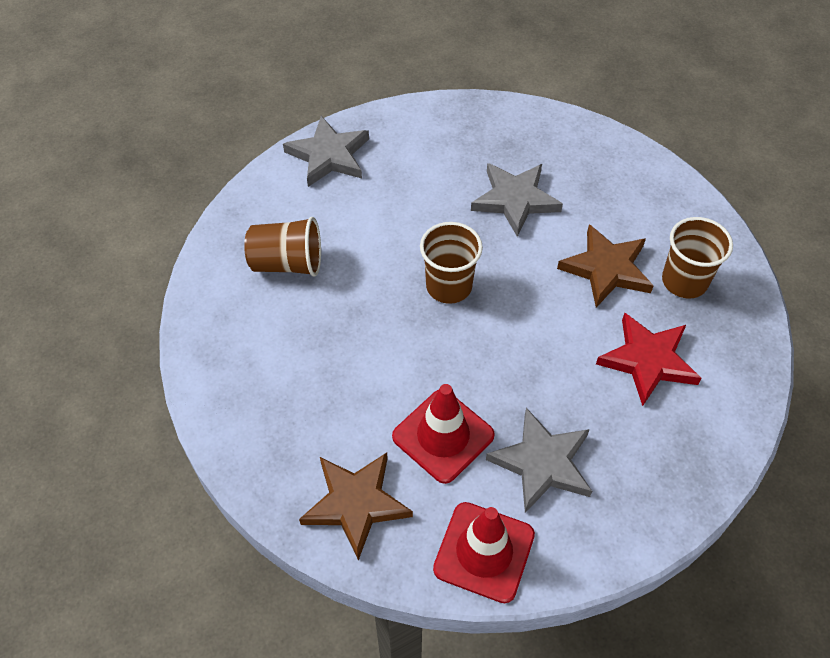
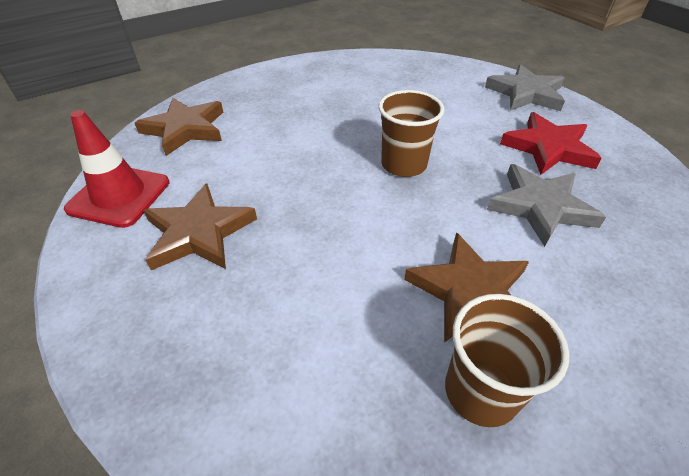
camera: 85 degrees right, 10 degrees down
brown cup [244,217,321,277] -> none
red traffic cone [392,384,495,484] -> none
grey star [486,408,592,513] -> brown star [143,184,257,270]
red star [596,313,701,406] -> red star moved to [500,112,602,175]

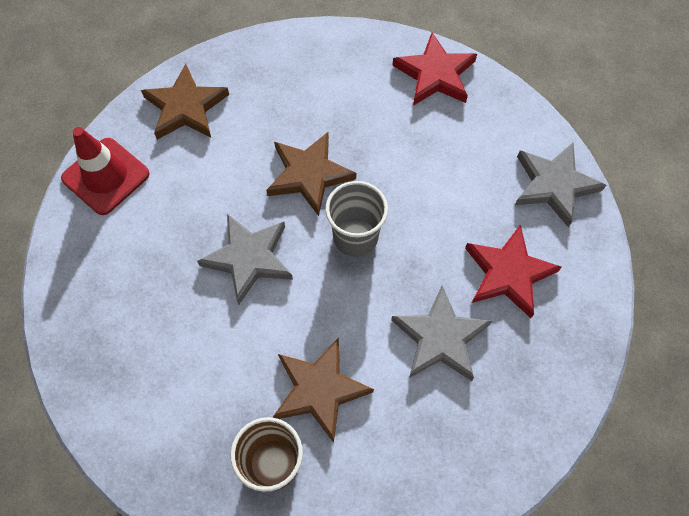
camera: 25 degrees right, 20 degrees up
brown star [143,184,257,270] -> brown star moved to [266,132,356,216]
brown cup [379,90,444,177] -> grey cup [325,181,388,257]
none -> grey star [197,214,293,305]
none -> red star [392,32,477,106]

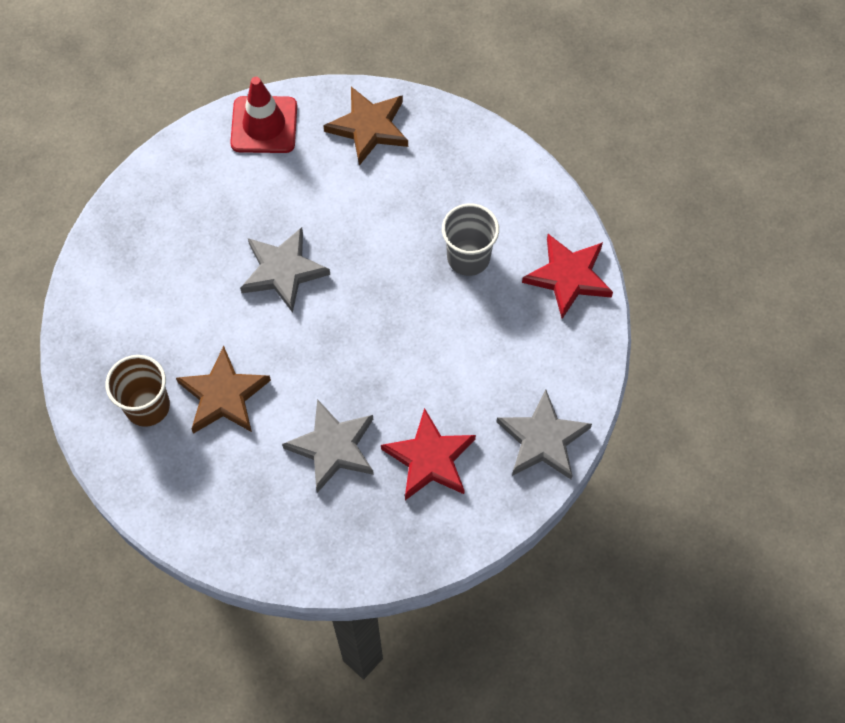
camera: 50 degrees right, 0 degrees up
brown star [266,132,356,216] -> none
grey cup [325,181,388,257] -> grey cup moved to [442,203,499,276]

